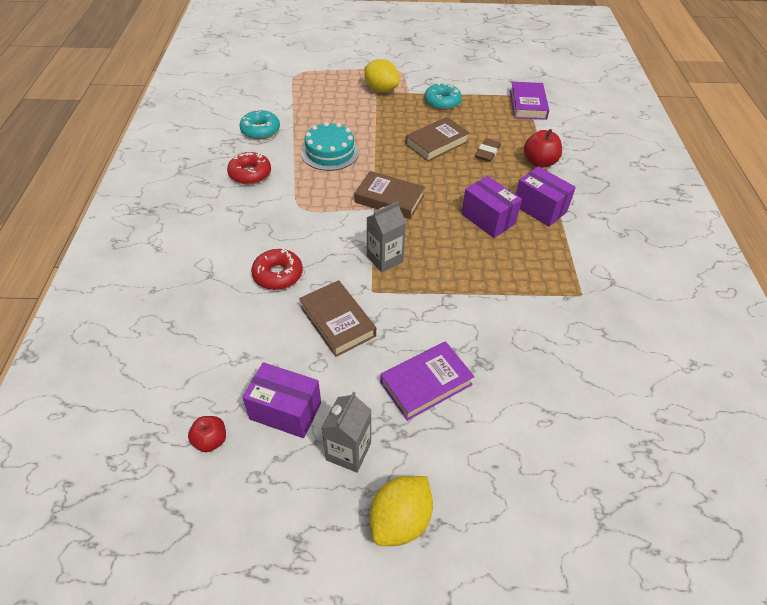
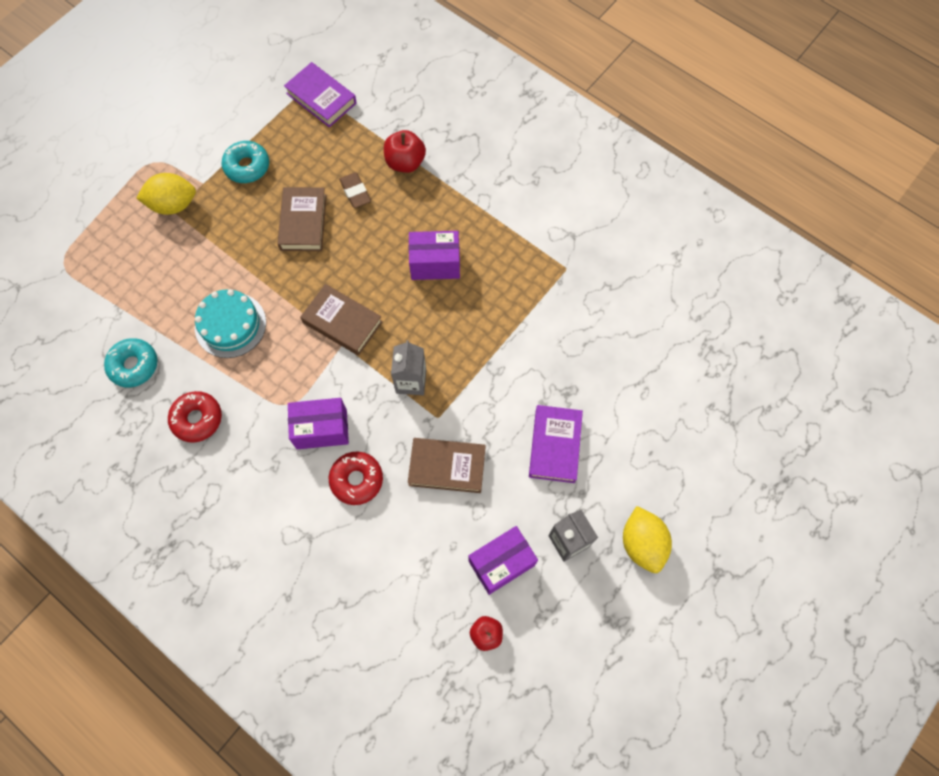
camera: 50 degrees left, 20 degrees up
brown book [354,171,425,219] -> brown book turned 60 degrees clockwise [300,284,383,356]
purple box [516,166,576,227] -> purple box moved to [288,398,349,449]

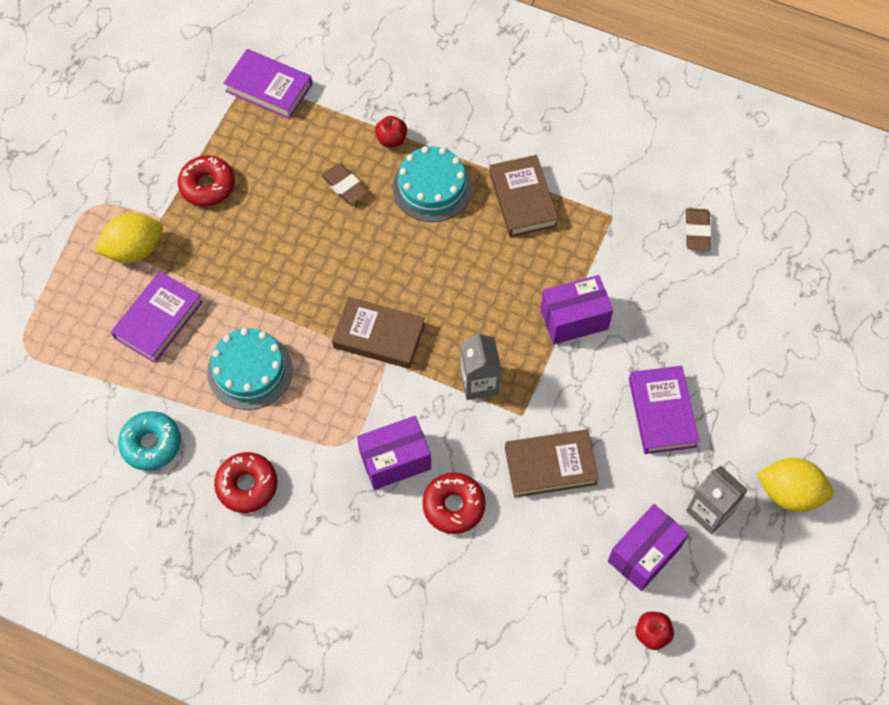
camera: 15 degrees left, 5 degrees down
turquoise donut [222,141,269,183] -> red donut [178,155,235,207]
brown book [277,187,327,251] -> brown book moved to [489,155,558,237]
red apple [384,130,426,173] -> red apple [375,116,407,147], size x0.65
purple box [409,231,460,280] -> purple box moved to [540,275,613,344]
yellow lemon [623,506,672,573] -> yellow lemon turned 45 degrees counterclockwise [757,458,834,512]
none -> purple book [111,271,203,363]
none -> turquoise cake [392,146,472,222]
none -> brown eraser [685,208,711,251]

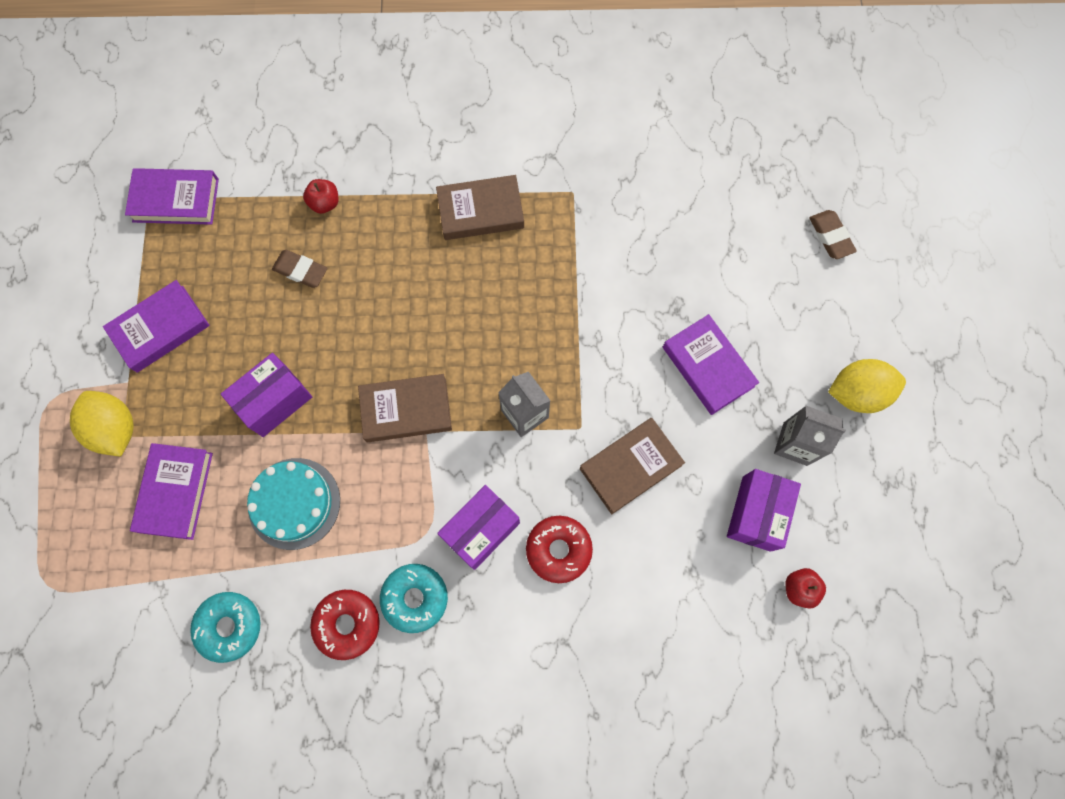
camera: 25 degrees left, 10 degrees up
yellow lemon [95,213,163,263] -> yellow lemon turned 75 degrees counterclockwise [70,391,133,457]
red donut [178,155,235,207] -> purple book [103,280,210,373]
turquoise cake [392,146,472,222] -> none
brown book [489,155,558,237] -> brown book turned 60 degrees counterclockwise [436,175,524,240]
purple box [540,275,613,344] -> purple box moved to [221,353,312,437]
brown eraser [685,208,711,251] -> brown eraser moved to [809,210,857,259]
none -> turquoise donut [380,564,448,633]

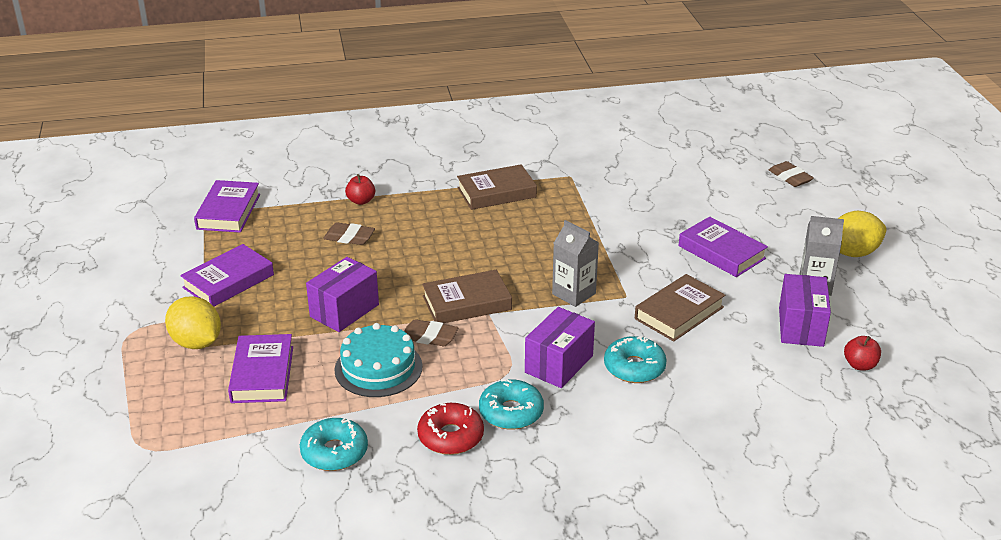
camera: 10 degrees left, 40 degrees down
purple book [125,168,219,225] -> purple book turned 75 degrees counterclockwise [194,180,260,233]
red donut [526,516,593,583] -> turquoise donut [604,336,667,383]
none -> brown eraser [404,319,458,346]

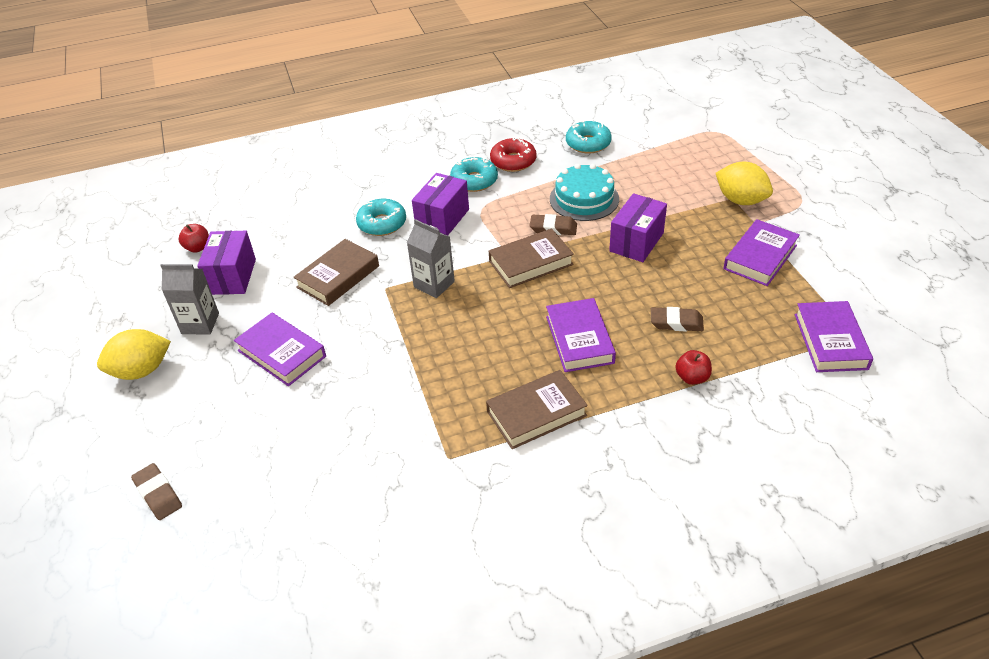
camera: 175 degrees right, 10 degrees up
purple book [228,334,293,403] -> purple book moved to [546,298,616,372]

